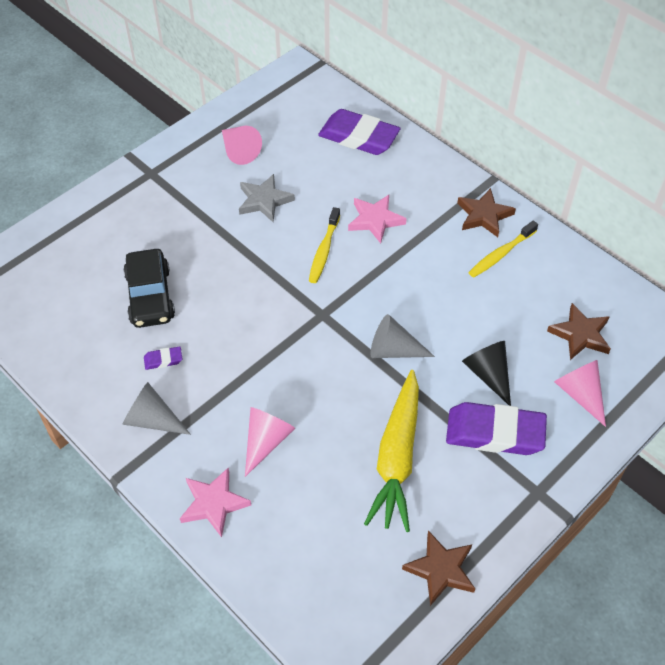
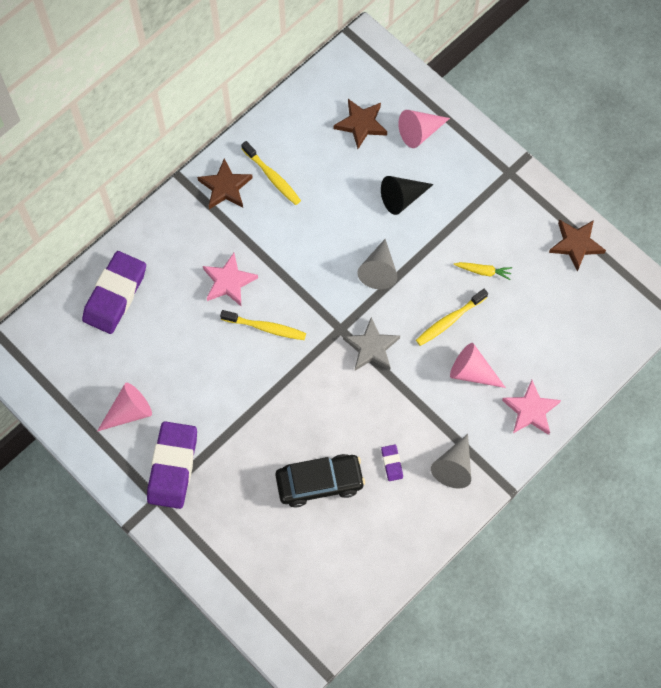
camera: 90 degrees left, 15 degrees up
grey star [239,174,295,222] -> grey star moved to [343,317,400,371]
yellow carrot [364,370,419,532] -> yellow carrot [453,262,512,280], size x0.40
purple eraser [446,402,547,455] -> purple eraser moved to [147,421,197,509]
none -> yellow toothbrush [416,289,488,346]

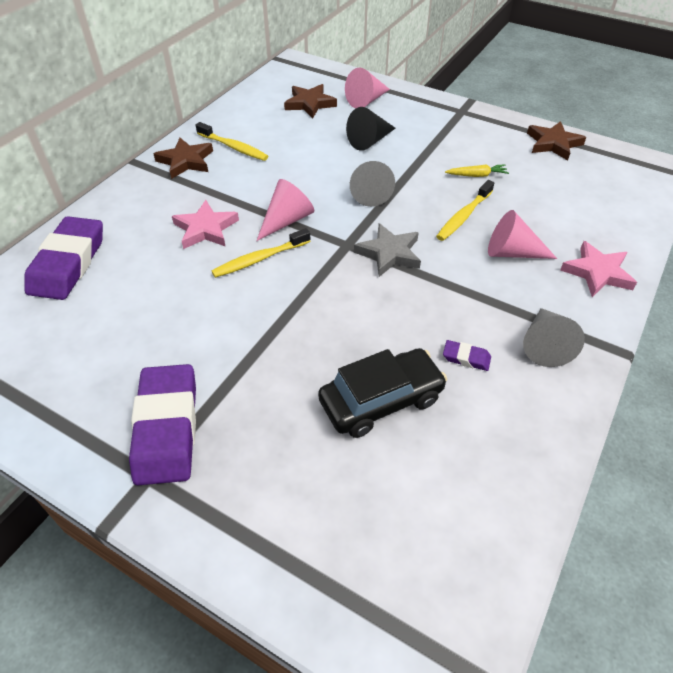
camera: 15 degrees left, 20 degrees down
pink cone [97,383,152,432] -> pink cone moved to [256,179,314,241]
yellow toothbrush [220,310,306,340] -> yellow toothbrush turned 150 degrees clockwise [211,228,311,278]
purple eraser [381,445,403,481] -> purple eraser turned 45 degrees counterclockwise [443,340,491,371]

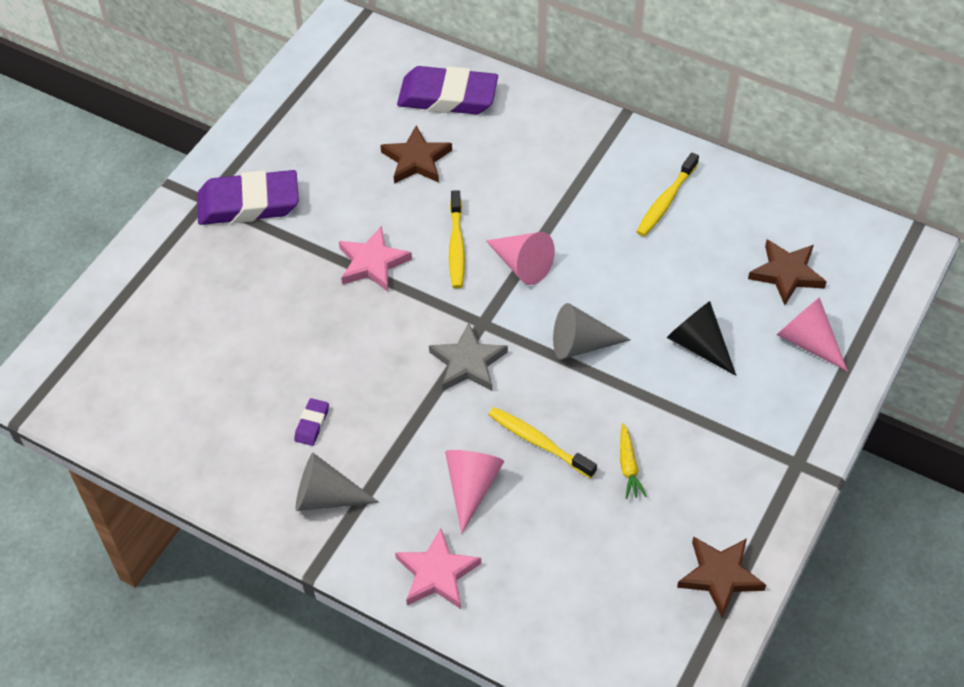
camera: 90 degrees right, 5 degrees up
brown star [154,138,213,179] -> brown star moved to [380,125,452,184]
pink star [172,200,239,249] -> pink star moved to [339,226,412,292]
yellow toothbrush [211,228,311,278] -> yellow toothbrush turned 150 degrees counterclockwise [449,190,465,289]
black car [318,348,447,438] -> none

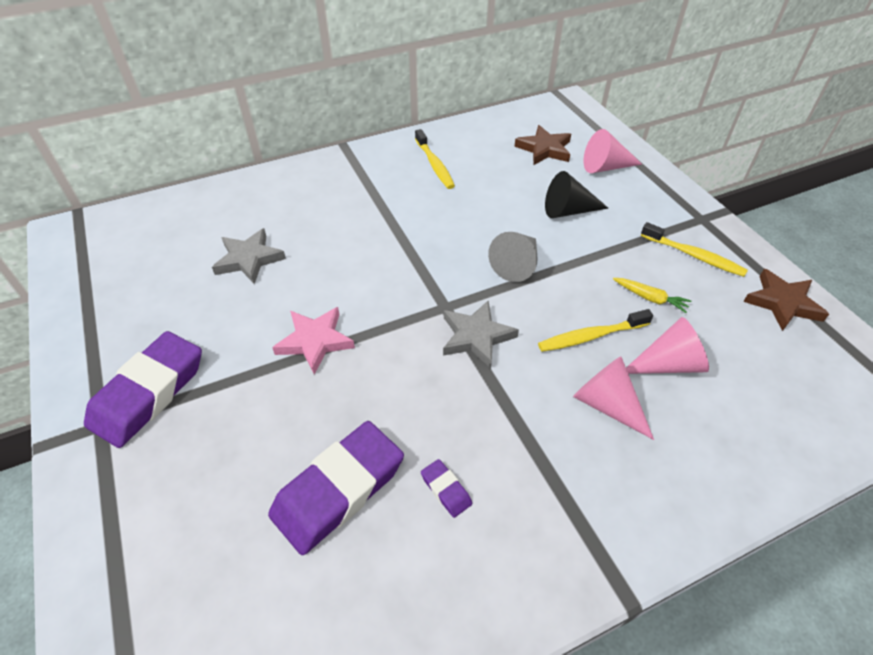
camera: 55 degrees left, 5 degrees down
grey cone [296,453,379,511] -> none
brown star [380,125,452,184] -> grey star [212,228,286,284]
pink star [395,528,481,609] -> none
purple eraser [397,66,498,114] -> purple eraser moved to [268,421,404,555]
yellow toothbrush [449,190,465,289] -> yellow toothbrush moved to [641,222,748,277]
pink cone [486,232,555,285] -> pink cone moved to [626,317,709,374]

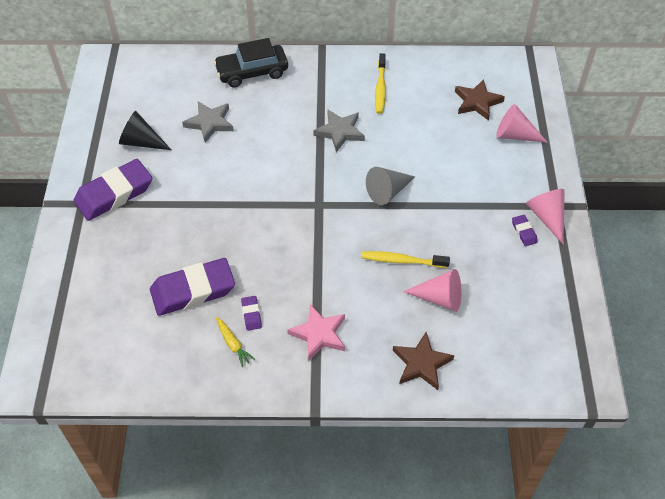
camera: 25 degrees right, 5 degrees up
pink star [272,307,355,375] -> pink star moved to [287,304,345,360]
grey star [443,300,519,368] -> grey star moved to [313,110,365,152]
black cone [545,171,609,218] -> black cone moved to [119,111,171,150]
pink cone [573,357,654,440] -> pink cone moved to [526,189,565,245]
yellow carrot [613,278,691,313] -> yellow carrot moved to [216,317,255,367]
yellow toothbrush [641,222,748,277] -> purple eraser [512,215,538,246]
brown star [743,269,829,331] -> brown star moved to [393,332,454,390]
none -> black car [214,38,288,87]

